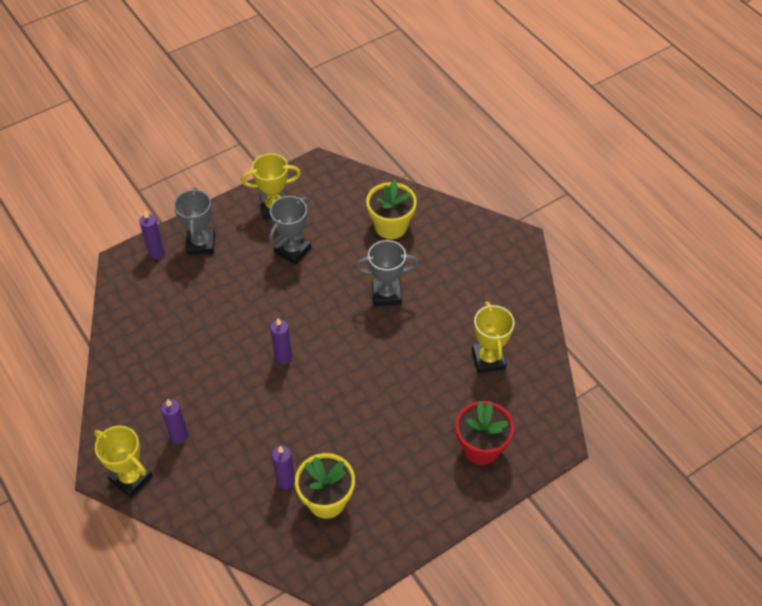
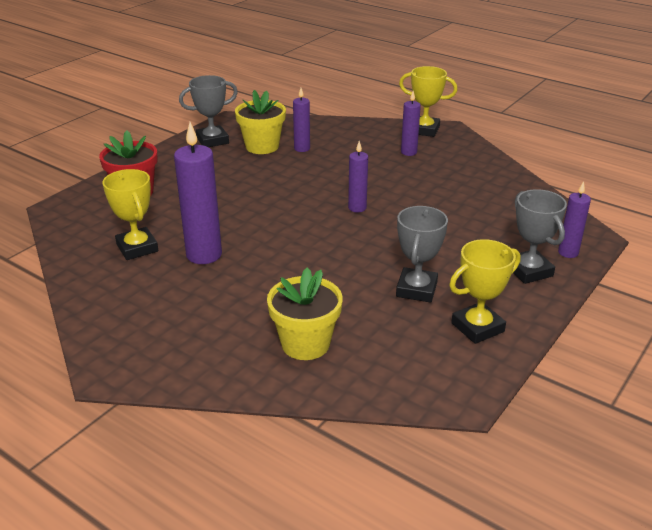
camera: 160 degrees right, 20 degrees down
grey trophy [355,240,419,306] -> grey trophy moved to [179,75,238,147]
none -> purple candle [174,122,222,264]

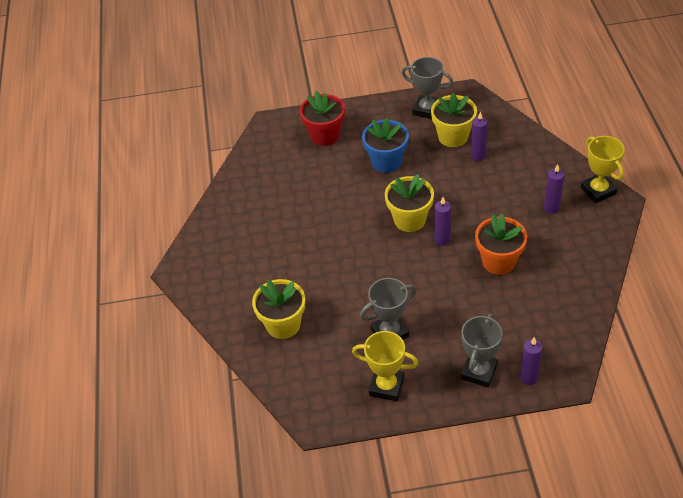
camera: 50 degrees right, 15 degrees up
yellow trophy [102,169,159,260] -> none
purple candle [174,122,222,264] -> none
none -> blue flower pot [362,118,409,173]
none -> yellow flower pot [385,174,434,232]
none -> orange flower pot [475,214,527,275]

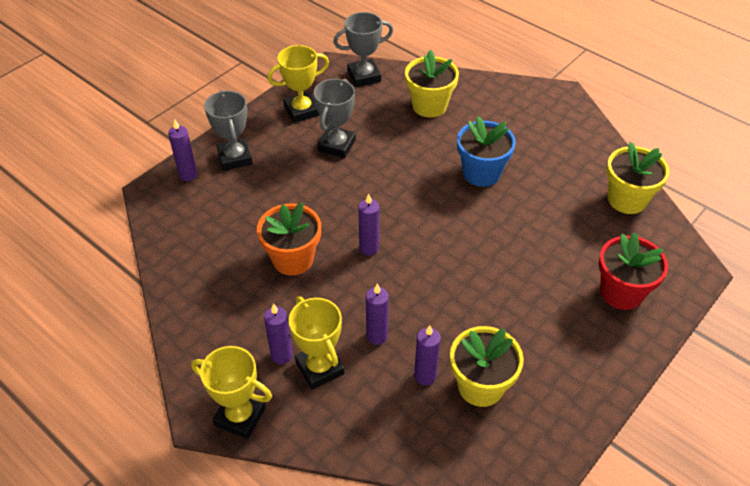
camera: 135 degrees right, 0 degrees up
blue flower pot [362,118,409,173] -> blue flower pot moved to [457,116,516,187]
yellow flower pot [385,174,434,232] -> yellow flower pot moved to [606,142,669,214]
grey trophy [402,57,453,119] -> grey trophy moved to [333,12,393,87]
none -> yellow trophy [289,297,345,390]
none -> purple candle [366,284,389,345]

